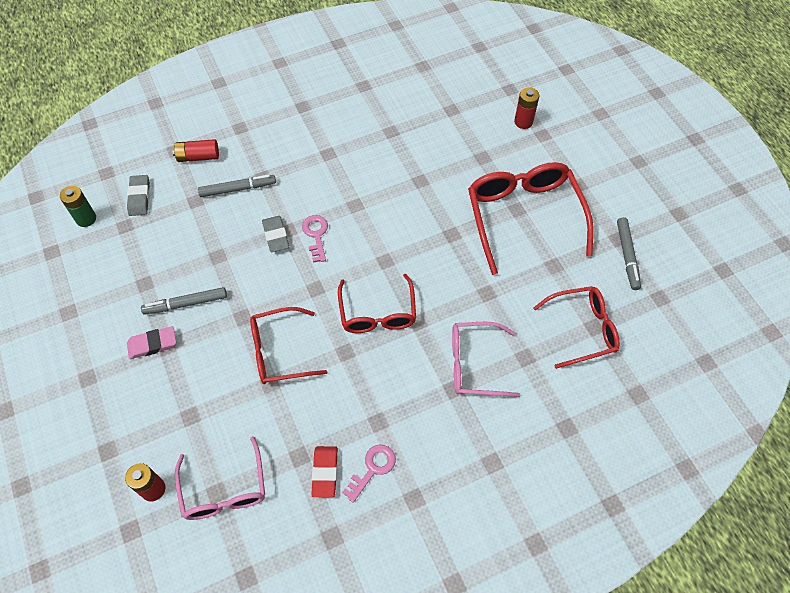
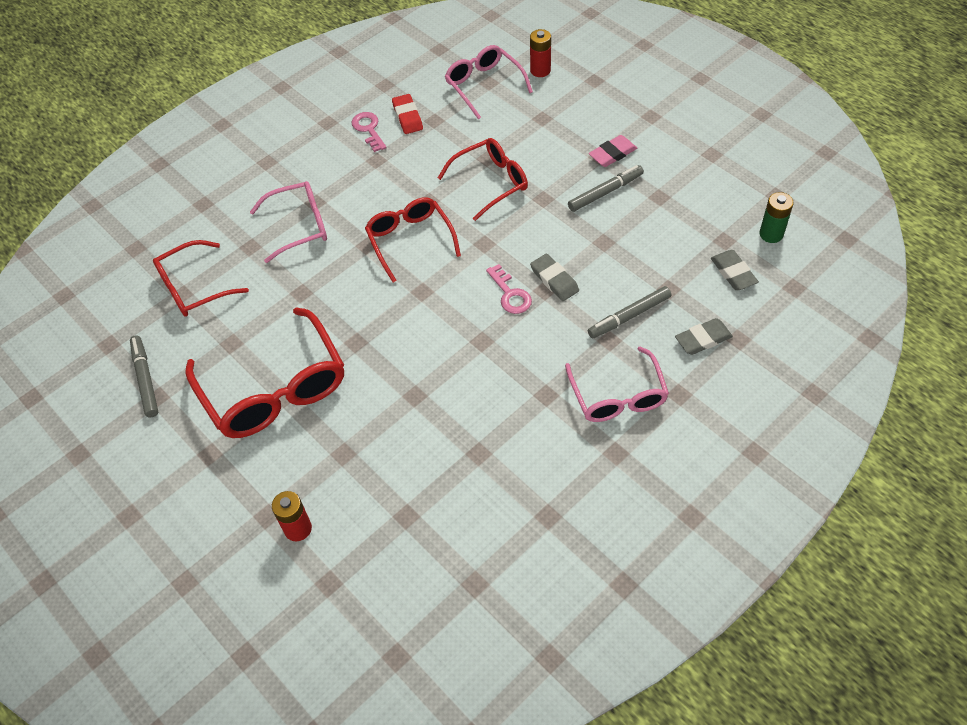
camera: 165 degrees right, 5 degrees down
red battery [173,139,219,162] -> grey eraser [675,318,733,355]
pink key [342,445,396,503] -> pink key turned 135 degrees clockwise [352,112,387,152]
none -> pink glasses [565,346,669,422]

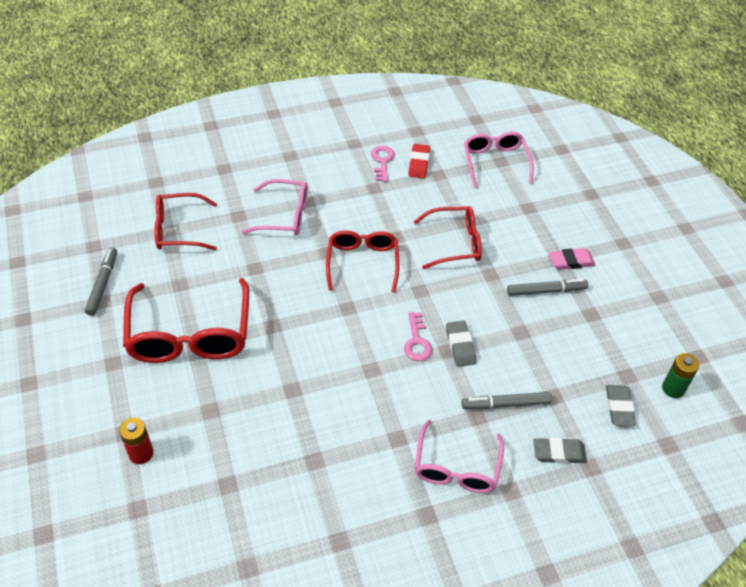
camera: 20 degrees right, 5 degrees down
red battery [530,29,551,77] -> none

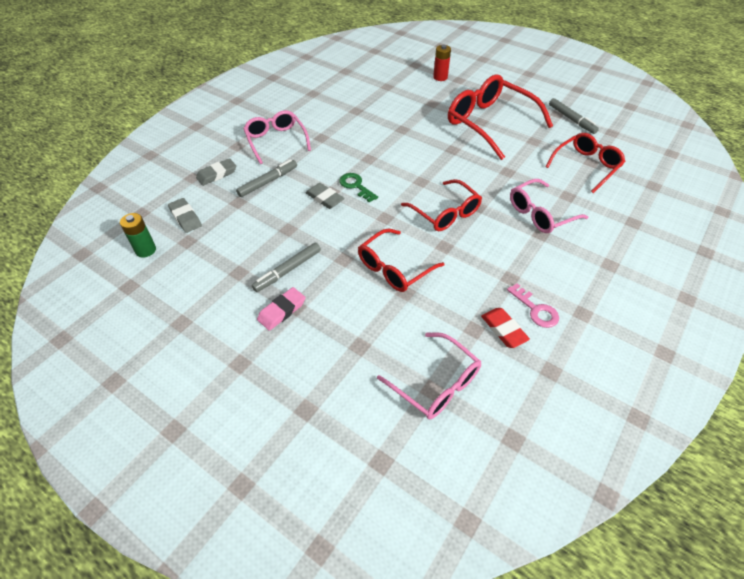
camera: 145 degrees right, 0 degrees up
pink key [404,312,432,361] -> green key [339,173,378,203]

